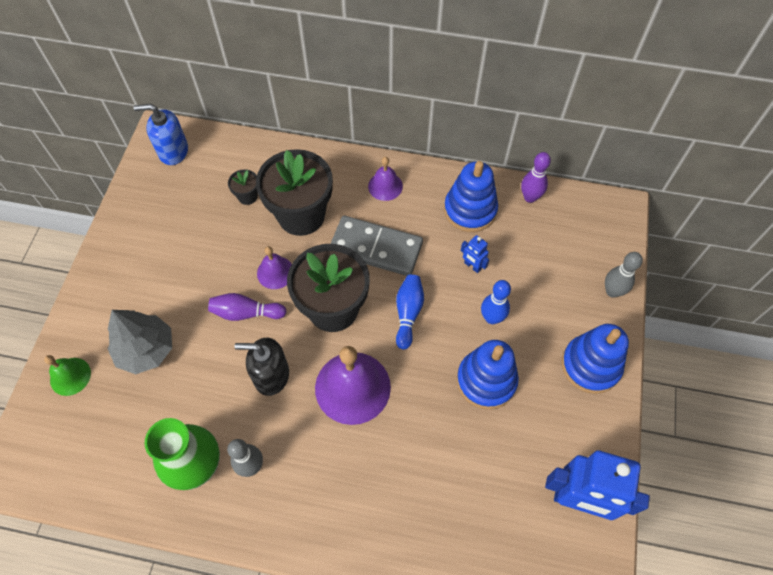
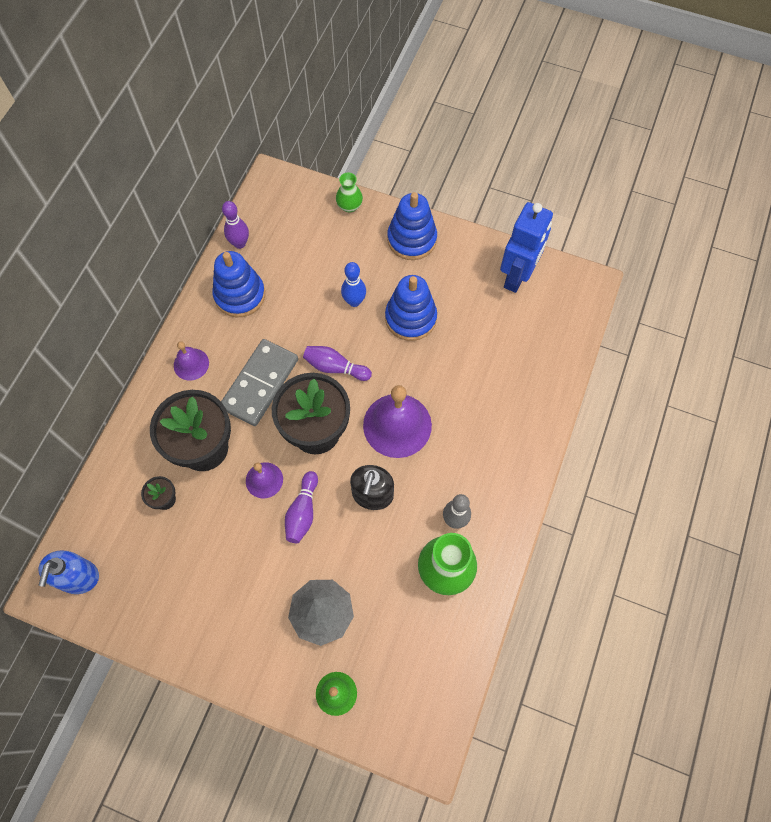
camera: 80 degrees left, 5 degrees up
blue bowling pin [396,274,424,349] -> purple bowling pin [303,346,372,381]
blue robot [461,235,489,273] -> none
grey bowling pin [605,252,643,298] -> green vase [336,172,363,213]

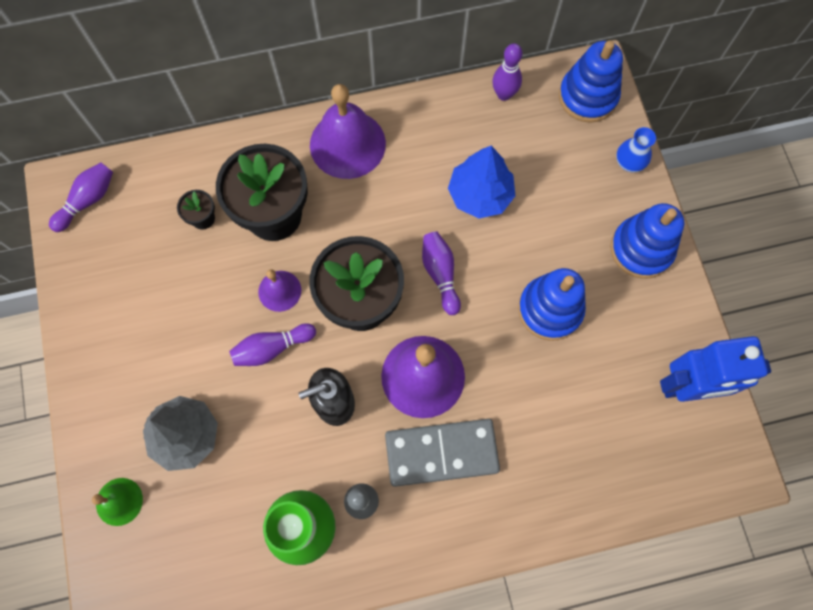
camera: 55 degrees right, 5 degrees up
blue soap dispenser [38,550,99,594] -> purple bowling pin [49,162,113,232]
purple bell [174,341,209,381] -> purple bell [310,84,386,179], size x1.88
blue stacking toy [212,251,265,317] -> blue stacking toy moved to [559,41,623,123]
grey domino [221,339,298,426] -> grey domino moved to [385,419,500,487]
green vase [336,172,363,213] -> blue vase [616,127,656,172]
blue bowling pin [341,262,366,307] -> none
none -> blue tree [448,146,516,218]

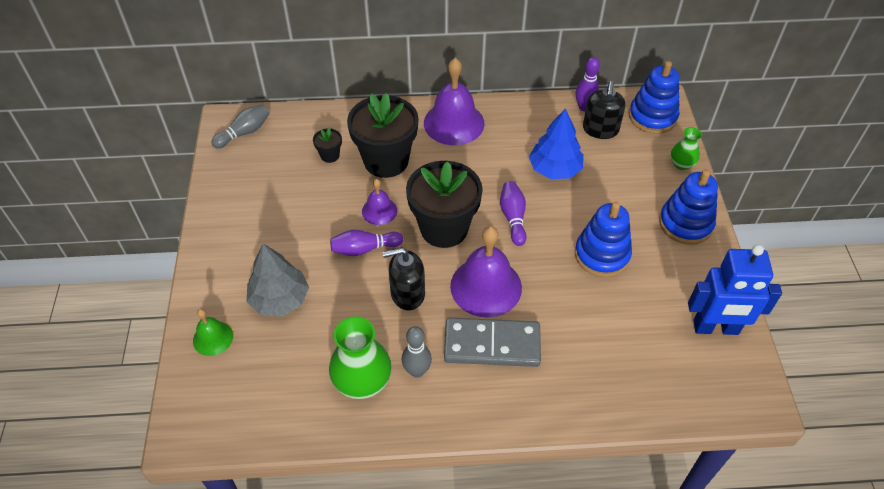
camera: 10 degrees right, 20 degrees down
purple bowling pin [49,162,113,232] -> grey bowling pin [211,105,270,148]
blue vase [616,127,656,172] -> green vase [671,127,702,170]
none -> black soap dispenser [583,81,626,139]

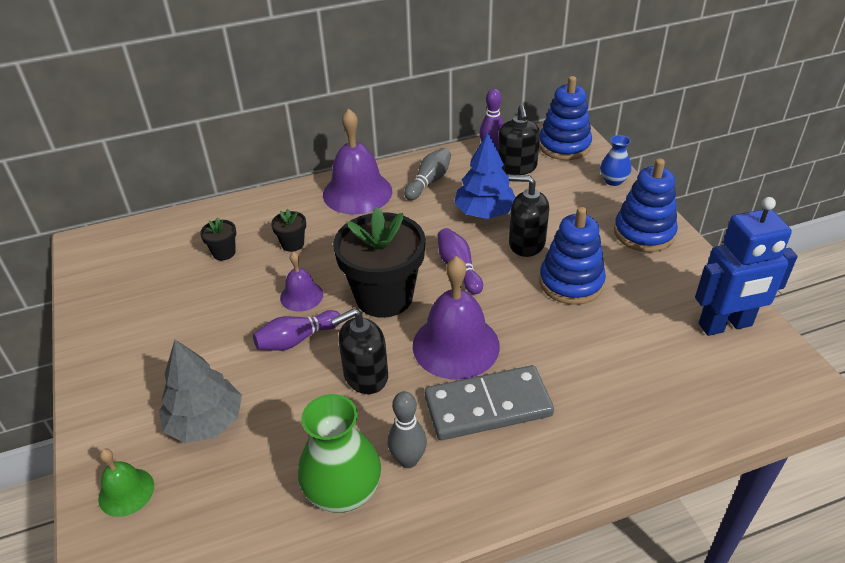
camera: 15 degrees left, 10 degrees down
grey bowling pin [211,105,270,148] -> grey bowling pin moved to [404,148,451,200]
black flower pot [347,93,419,178] -> black flower pot [271,209,306,252], size x0.42
green vase [671,127,702,170] -> blue vase [600,135,631,186]
none -> black soap dispenser [509,175,549,257]

